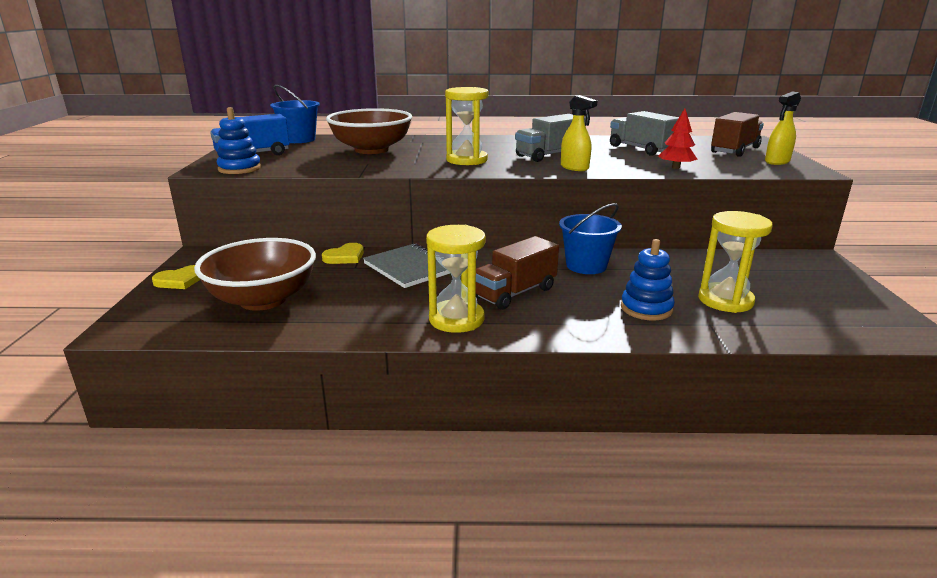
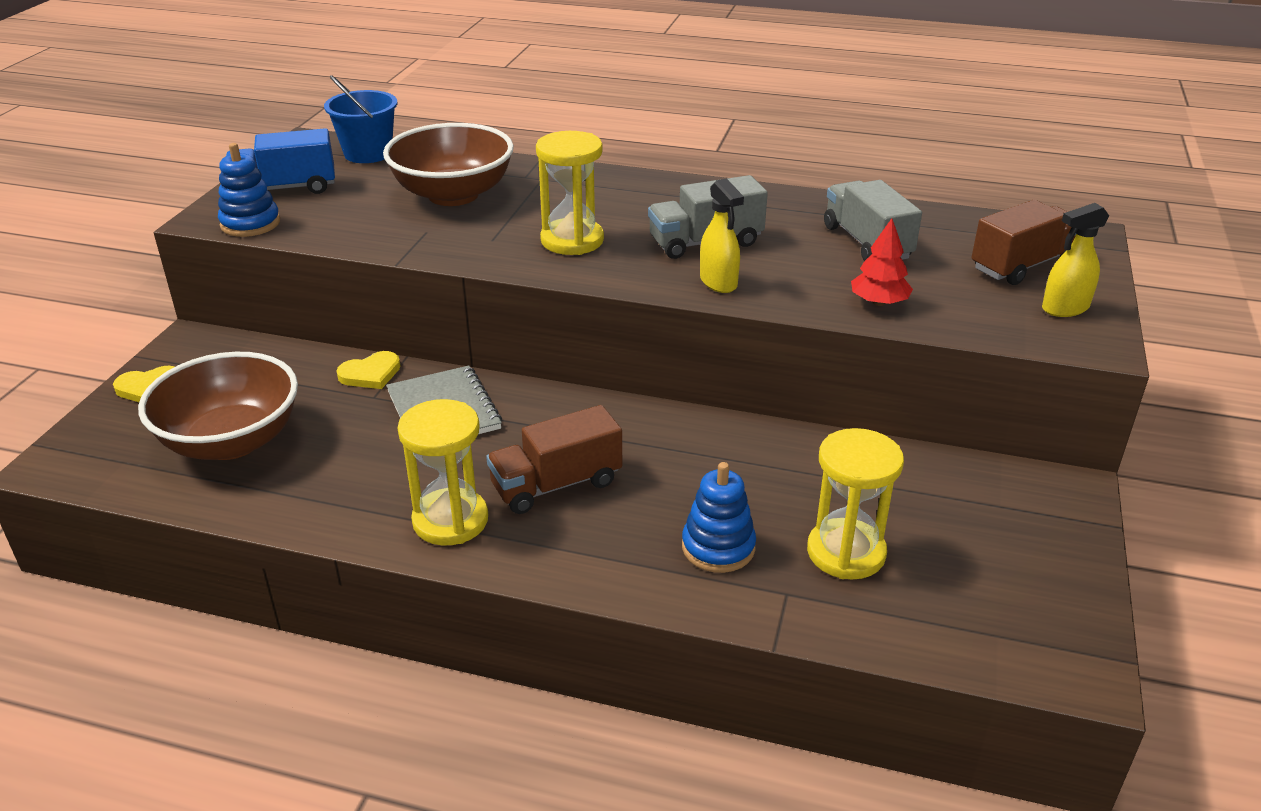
camera: 15 degrees right, 10 degrees up
blue bucket [559,203,622,274] -> none

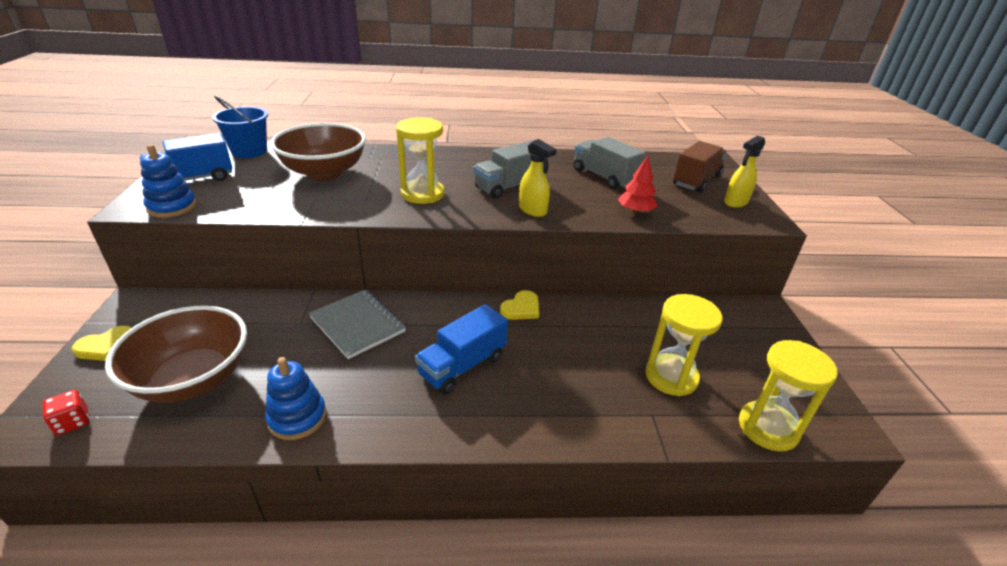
camera: 20 degrees left, 0 degrees up
yellow heart [336,351,400,389] -> yellow heart moved to [500,290,539,320]
yellow hourglass [398,399,488,545] -> yellow hourglass moved to [739,340,838,452]
brown truck [486,405,622,514] -> blue truck [415,304,508,394]
blue stacking toy [682,462,756,573] -> blue stacking toy moved to [265,357,326,440]
none -> red dice [42,390,89,435]

